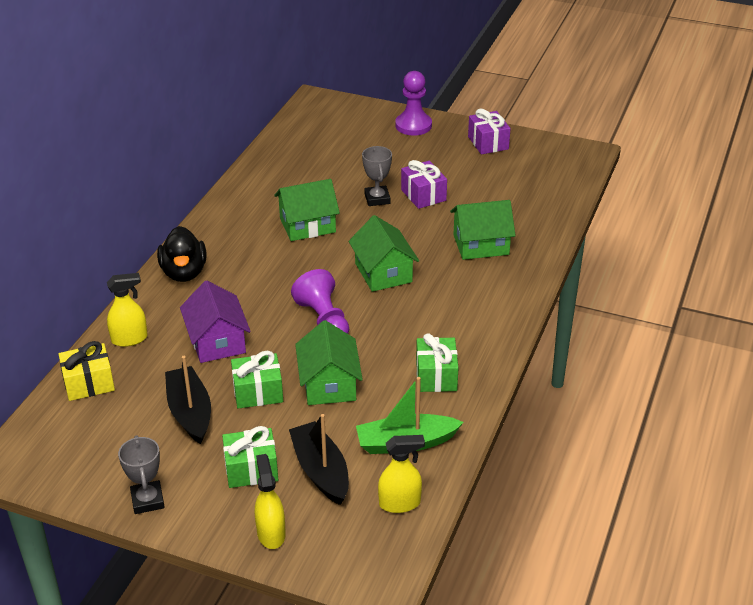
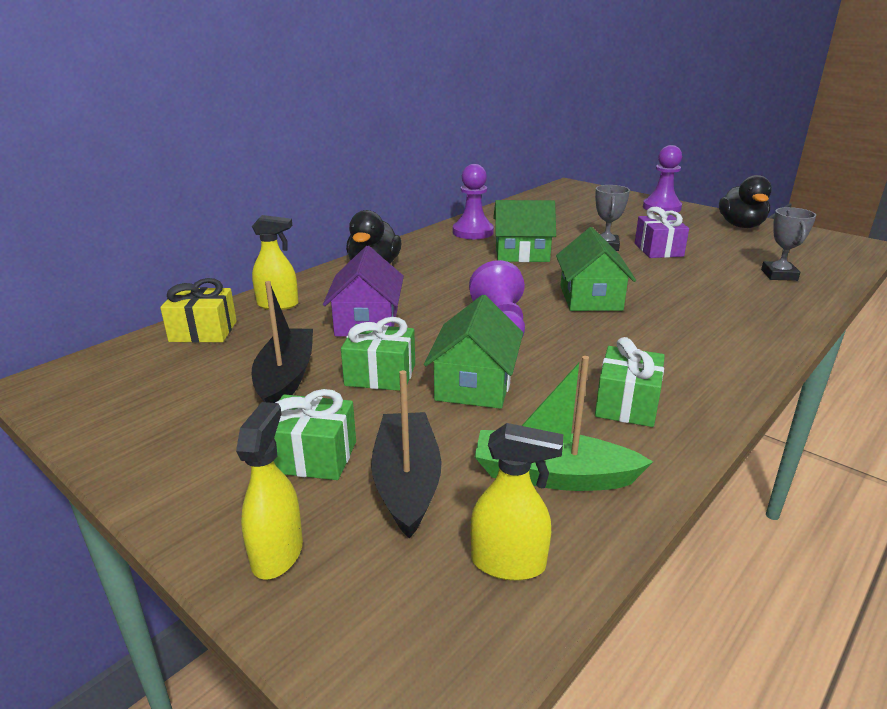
camera: 20 degrees right, 10 degrees down
grey trophy [118,435,165,514] -> grey trophy moved to [761,207,816,281]
green house [450,200,516,260] -> none
purple gift [468,108,511,154] -> black duck [719,175,772,228]
none -> purple pawn [453,164,494,239]

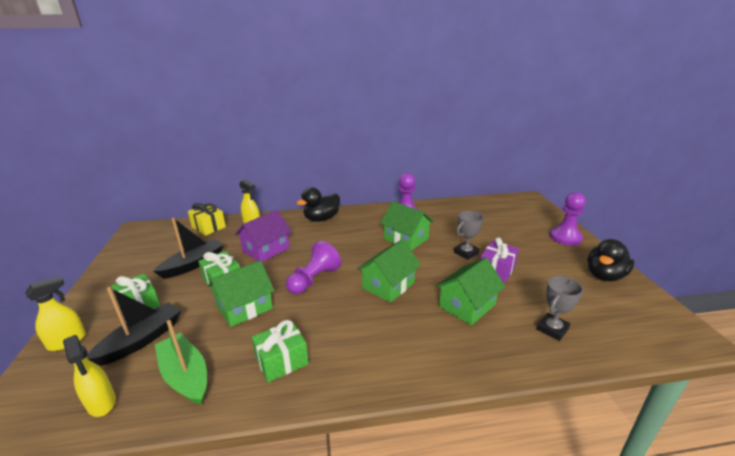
camera: 40 degrees right, 0 degrees up
none -> green house [435,257,505,325]

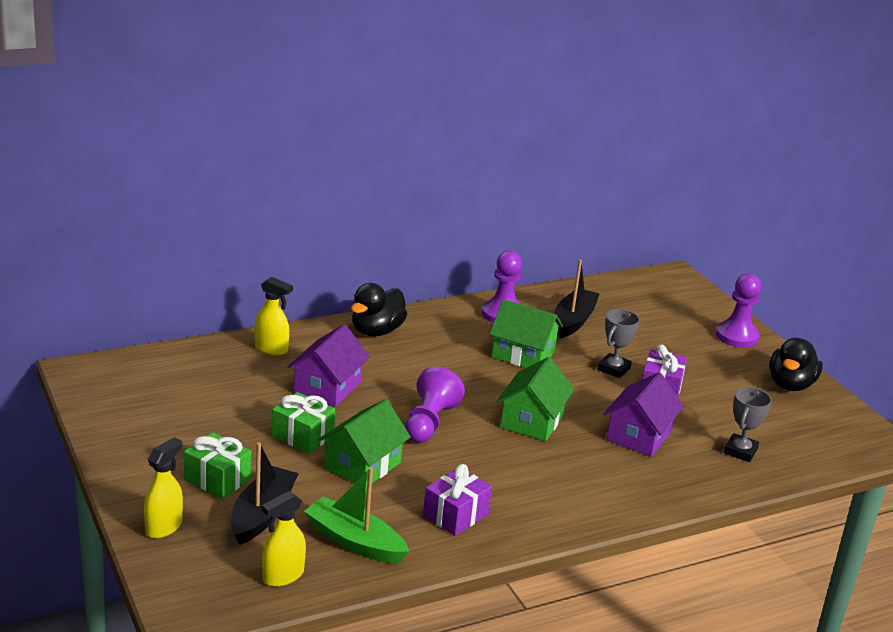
camera: 20 degrees left, 0 degrees up
yellow spray bottle [63,335,116,417] -> yellow spray bottle turned 105 degrees clockwise [262,491,306,587]
black boat [153,218,224,279] -> black boat moved to [555,260,599,338]
yellow gift [188,203,226,236] -> none
green gift [252,320,309,383] -> purple gift [423,464,492,536]
green house [435,257,505,325] -> purple house [604,372,684,457]

